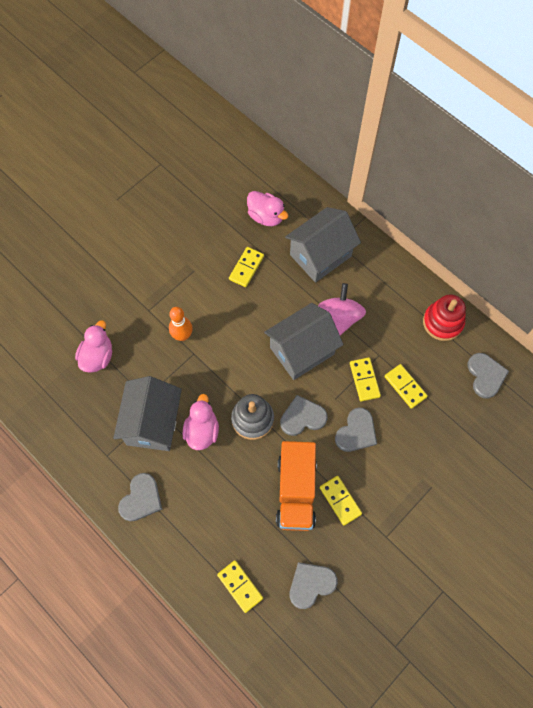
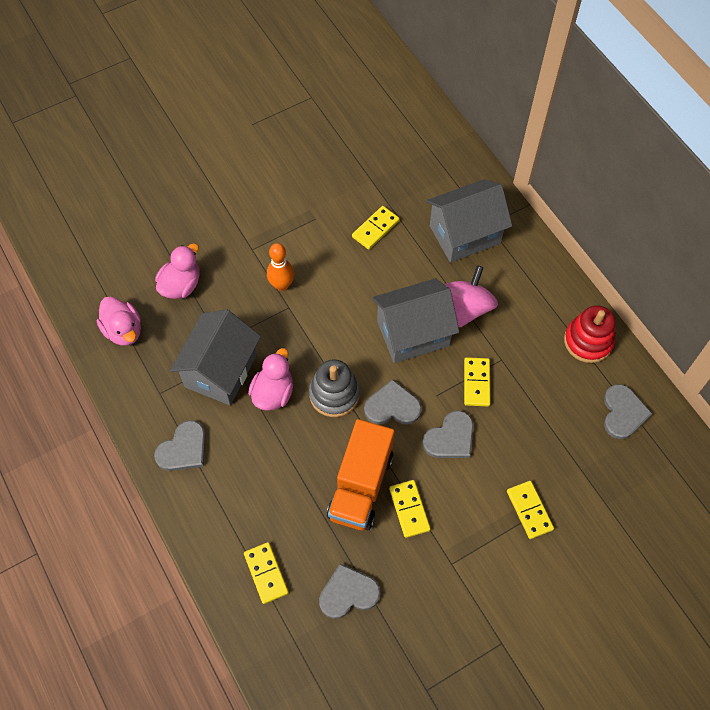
camera: 15 degrees right, 5 degrees down
pink duck [247,191,288,226] -> pink duck moved to [97,296,141,346]
yellow domino [385,364,428,409] -> yellow domino moved to [507,481,554,539]

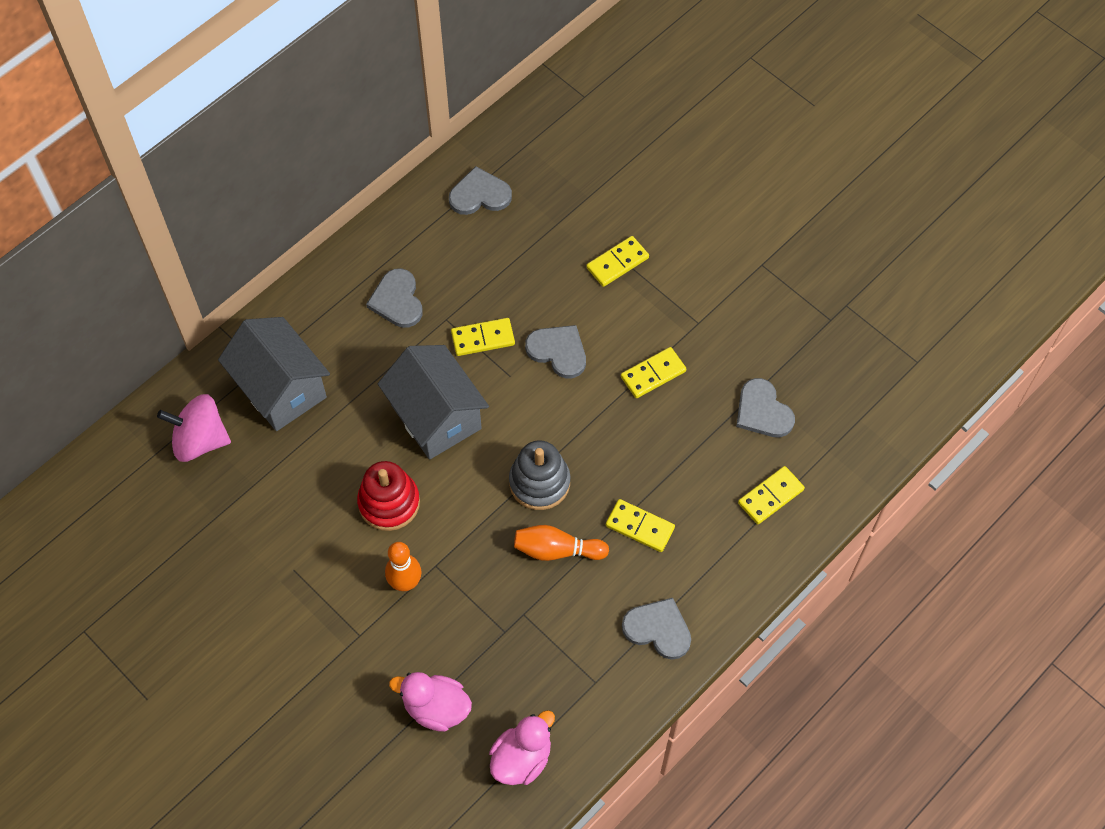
camera: 105 degrees left, 0 degrees up
grey house [170,309,261,405] -> none
pink duck [248,348,293,411] -> orange bowling pin [514,525,609,561]
orange truck [327,419,395,530] -> none
yellow domino [352,206,400,250] -> yellow domino moved to [606,499,675,552]
grey heart [364,379,422,425] -> grey heart moved to [366,268,423,328]
pink spinning top [445,265,498,328] -> pink spinning top moved to [157,394,231,462]
red stacking toy [564,305,615,363] -> red stacking toy moved to [357,461,420,531]

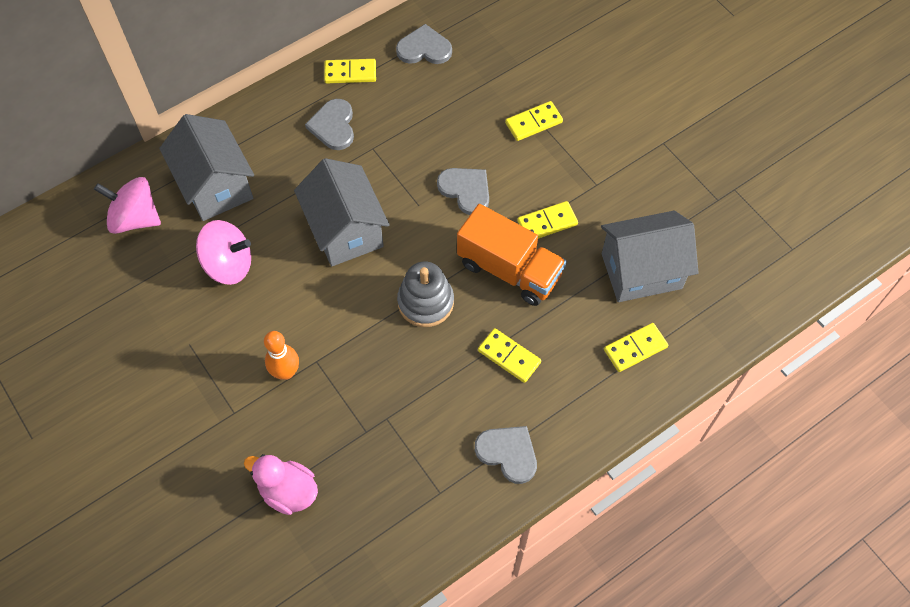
camera: 10 degrees right, 0 degrees up
red stacking toy [357,461,420,531] -> none
yellow domino [451,318,515,356] -> yellow domino moved to [324,59,376,83]
pink duck [489,710,555,785] -> none
orange bowling pin [514,525,609,561] -> none
grey heart [736,378,795,437] -> grey house [601,210,699,302]
none -> pink spinning top [196,220,251,285]
none -> orange truck [457,204,567,306]

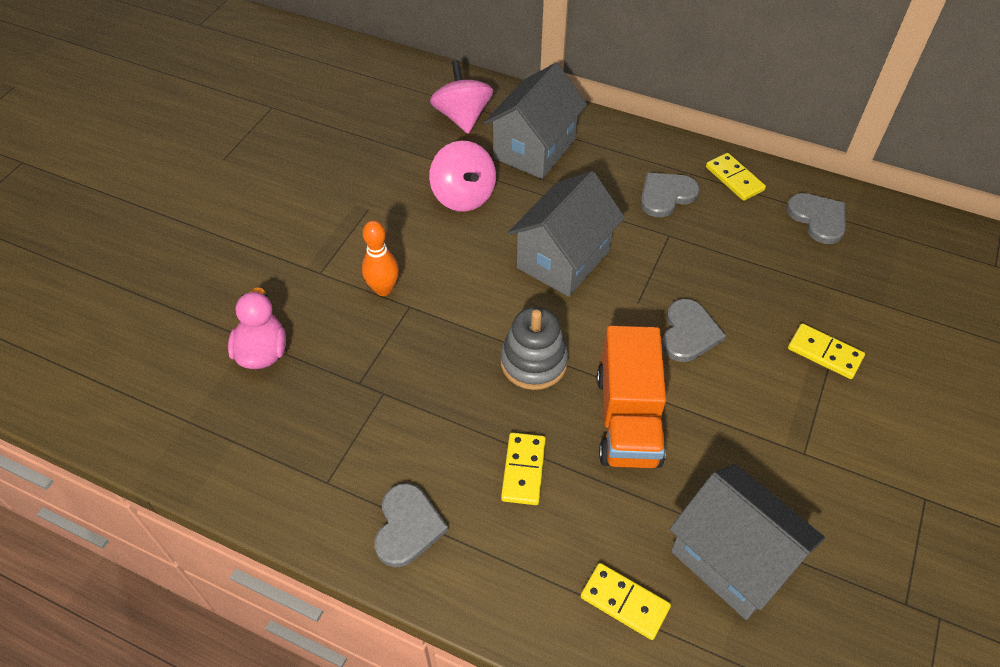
camera: 60 degrees right, 10 degrees down
yellow domino [517,201,578,239] -> none

